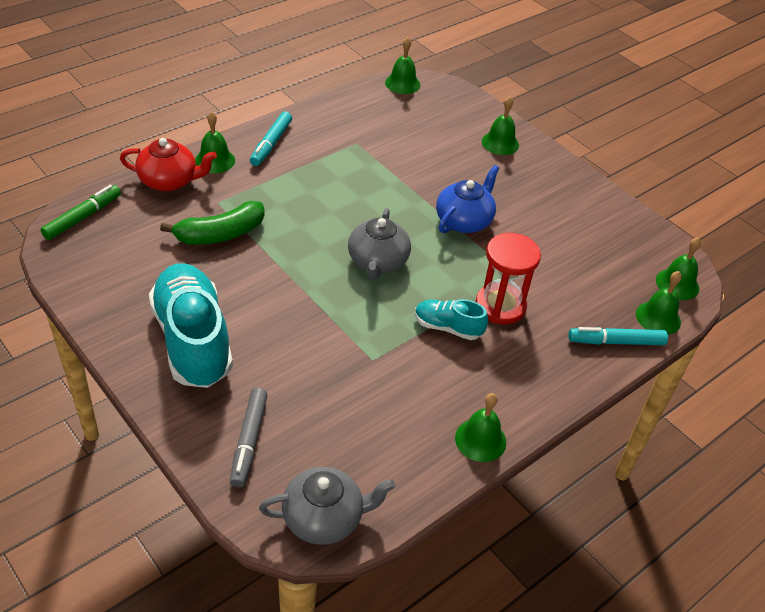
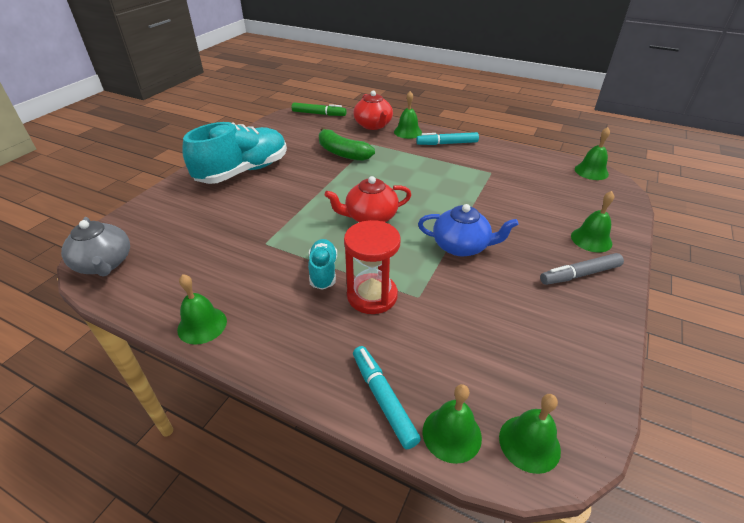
camera: 70 degrees right, 5 degrees down
grey marker [230,388,268,488] -> grey marker moved to [540,253,624,285]
grey teapot [348,208,411,280] -> red teapot [325,176,411,222]

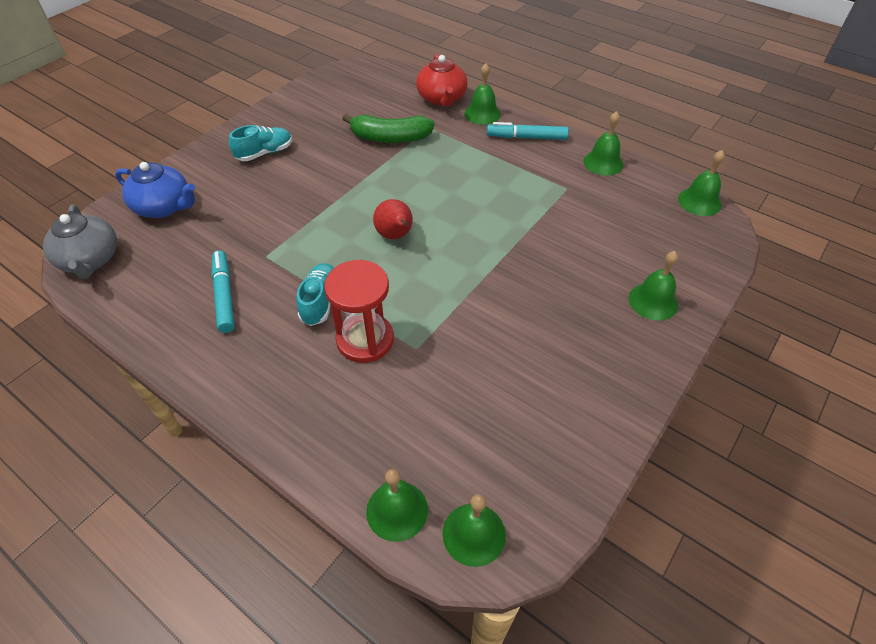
camera: 10 degrees right, 10 degrees up
green bell [177,274,227,345] -> green bell moved to [583,111,623,176]
turquoise shoe [182,122,287,184] -> turquoise shoe [229,125,292,161], size x0.49
green marker [292,103,347,116] -> none
green banana [319,127,375,161] -> green banana turned 45 degrees counterclockwise [342,114,435,143]
red teapot [325,176,411,222] -> red pear [373,199,413,239]
turquoise marker [353,346,421,450] -> turquoise marker moved to [212,250,235,333]
blue teapot [418,204,519,256] -> blue teapot moved to [115,162,195,218]
grey marker [540,253,624,285] -> none

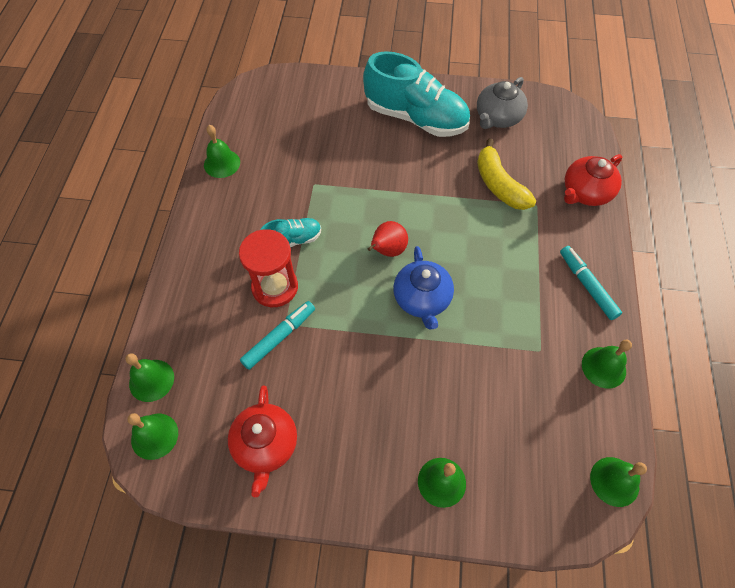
camera: 60 degrees right, 10 degrees up
grey teapot [43,204,117,279] -> grey teapot moved to [477,77,528,129]
blue teapot [115,162,195,218] -> blue teapot moved to [393,246,454,329]
turquoise marker [212,250,235,333] -> turquoise marker moved to [240,301,315,370]
turquoise shoe [229,125,292,161] -> turquoise shoe [363,51,470,137], size x2.03
green banana [342,114,435,143] -> yellow banana [477,139,536,210]
green bell [464,63,501,125] -> green bell moved to [204,125,240,178]
none -> red teapot [228,385,297,497]

